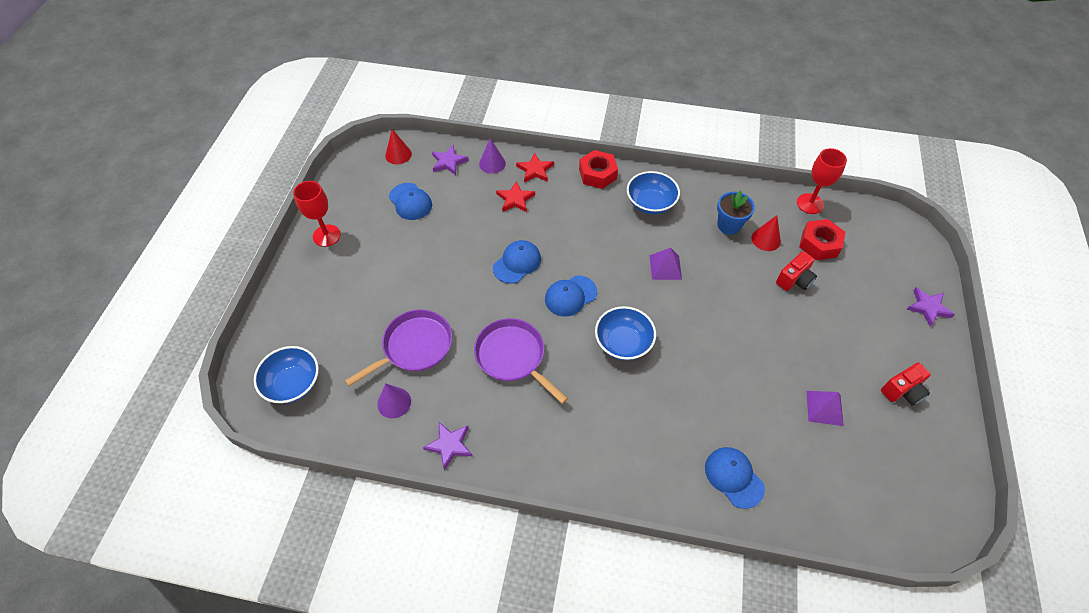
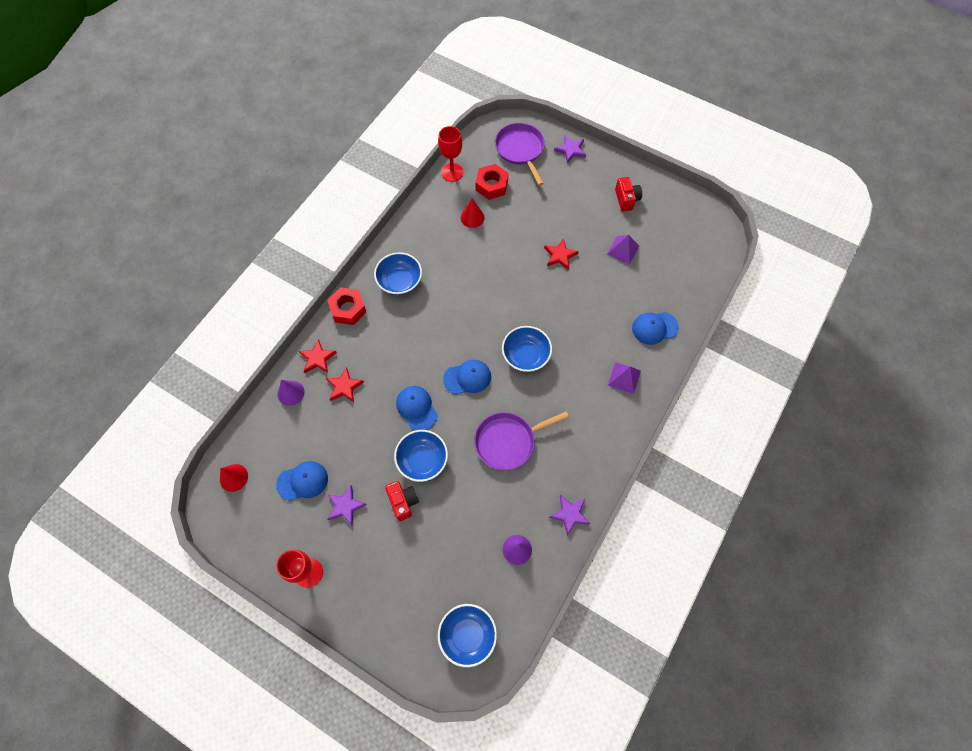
camera: 70 degrees left, 10 degrees up
purple pan [345,309,452,386] -> purple pan moved to [495,123,545,186]
purple star [432,145,469,175] -> purple star moved to [327,485,367,525]
blue cap [545,275,597,317] -> blue cap turned 90 degrees counterclockwise [443,360,491,395]
purple pyramid [650,247,682,280] -> purple pyramid moved to [608,362,641,394]
blue flower pot [717,190,755,235] -> none
red camera [776,251,817,291] -> red camera moved to [385,481,419,521]
none -> blue bowl [394,430,448,482]
none -> red star [544,238,579,270]

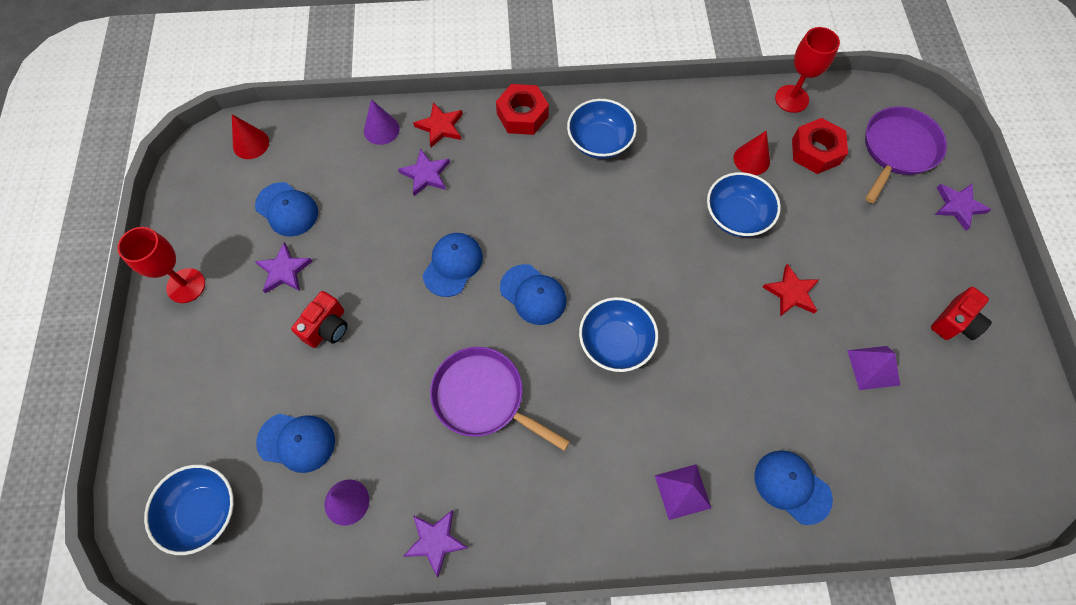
camera: 55 degrees right, 0 degrees up
red star [326,367,364,402] -> purple star [398,149,450,196]
blue bowl [394,430,448,482] -> blue bowl moved to [707,172,781,237]
none -> blue cap [256,414,335,473]

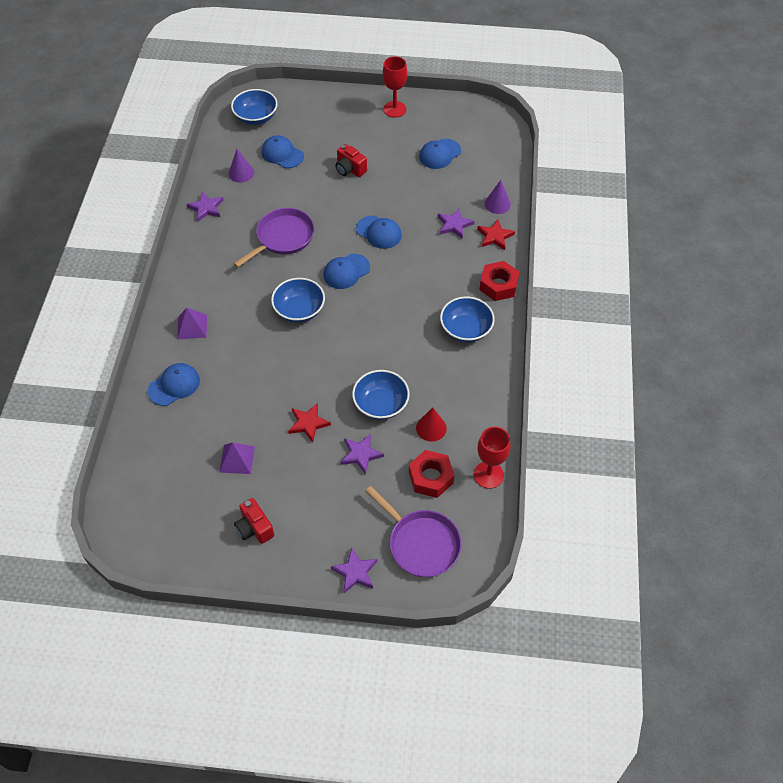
camera: 100 degrees right, 10 degrees down
red cone [232,114,269,159] -> none
purple star [255,242,313,294] -> purple star moved to [341,434,384,475]
blue cap [256,414,335,473] -> blue cap turned 105 degrees clockwise [262,135,304,168]

